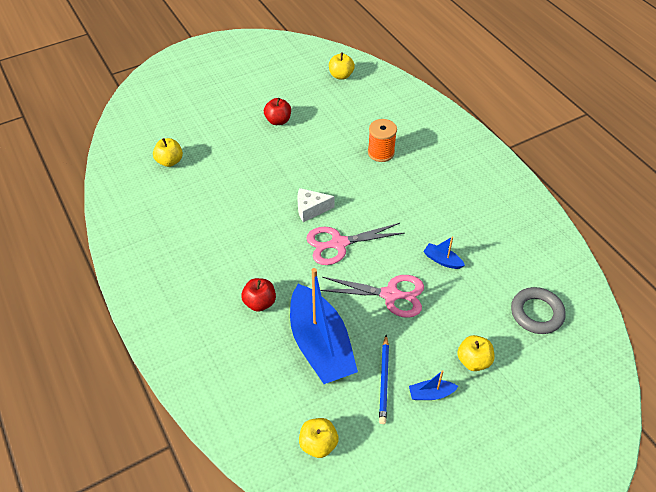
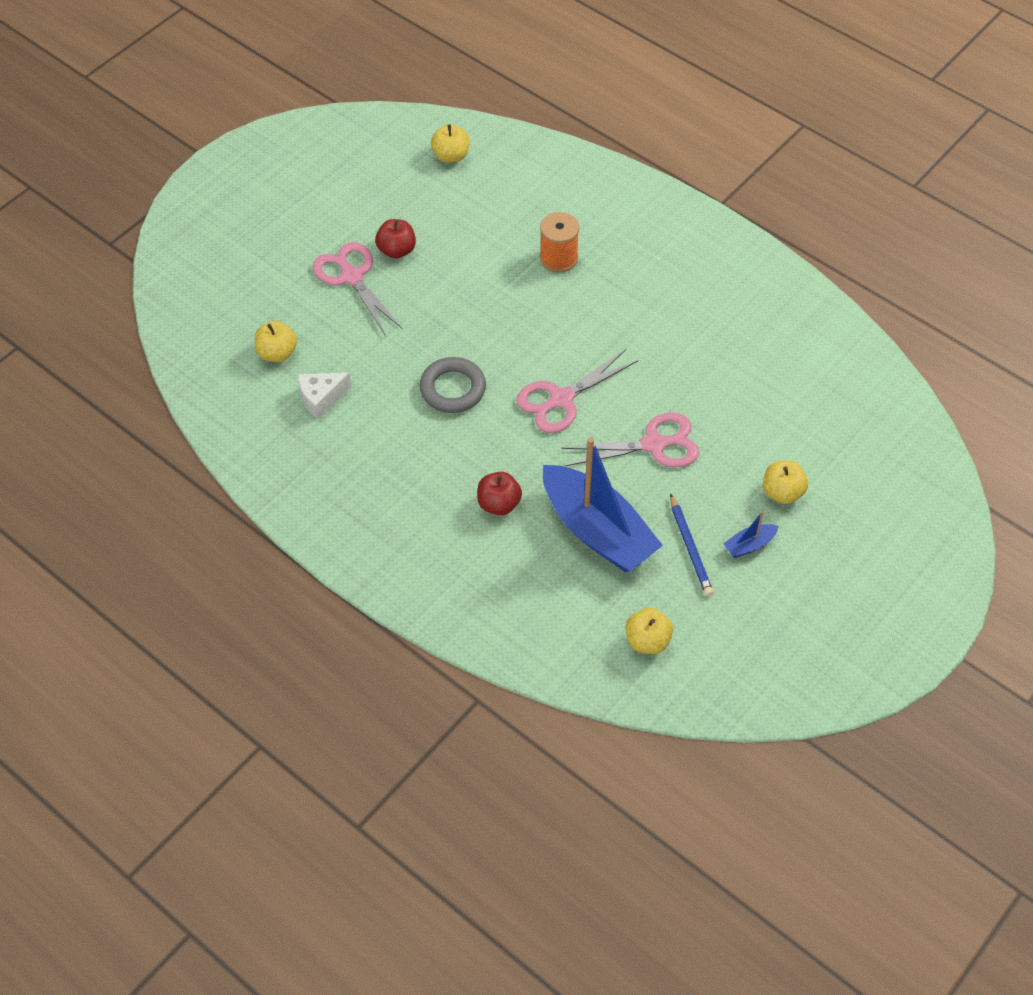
camera: 20 degrees left, 5 degrees up
white cheese [297,188,335,222] -> white cheese moved to [298,372,351,419]
blue boat [423,237,465,269] -> none
grey ring [511,287,566,334] -> grey ring moved to [419,357,486,413]
none -> pink scissors [313,242,403,336]

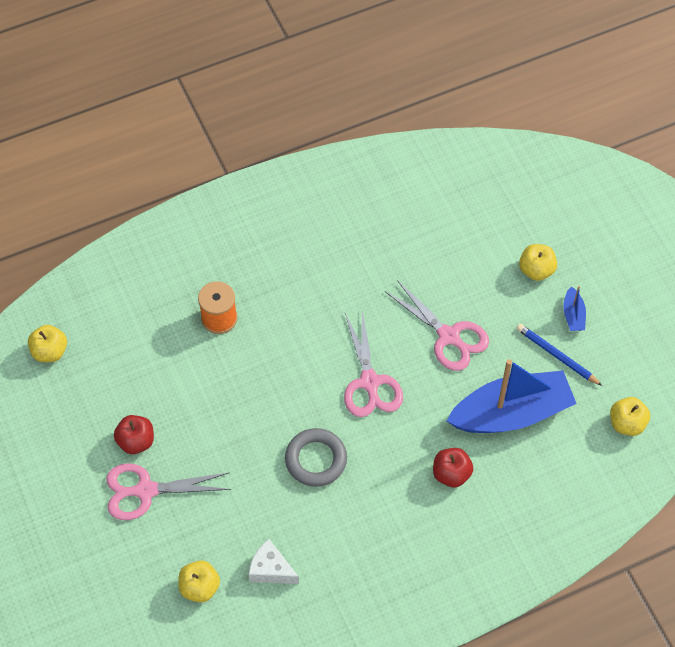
camera: 65 degrees left, 5 degrees up
white cheese [298,372,351,419] -> white cheese turned 120 degrees clockwise [248,539,299,584]
pink scissors [562,413,699,467] -> pink scissors turned 120 degrees clockwise [385,280,489,371]
blue pencil [670,494,713,596] -> blue pencil turned 150 degrees counterclockwise [516,324,602,386]

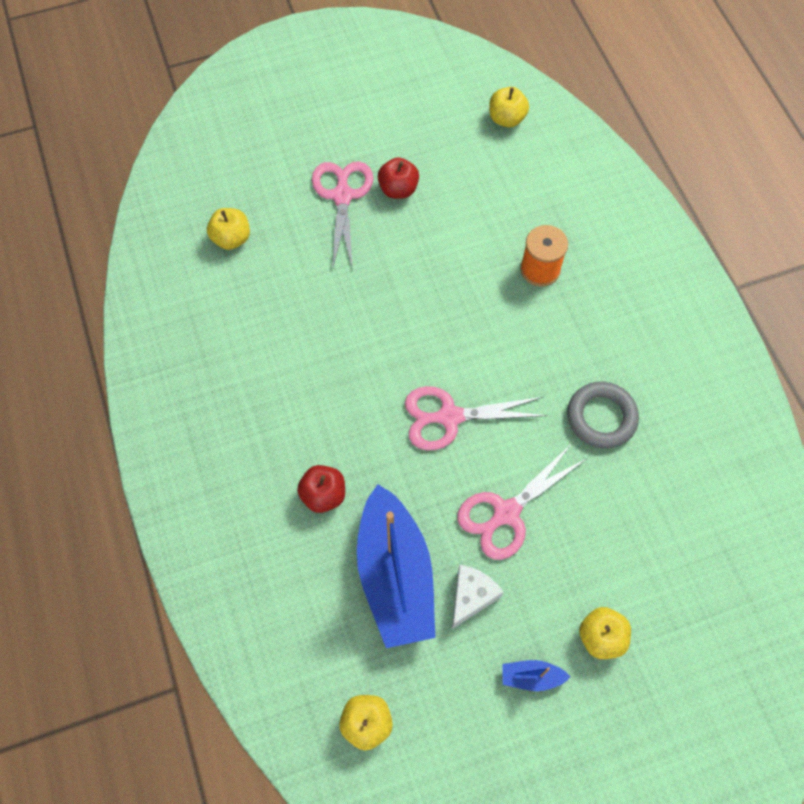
camera: 95 degrees right, 5 degrees up
white cheese [248,539,299,584] -> white cheese moved to [452,565,504,629]
grey ring [285,428,347,487] -> grey ring moved to [567,382,639,448]
blue pencil [516,324,602,386] -> none

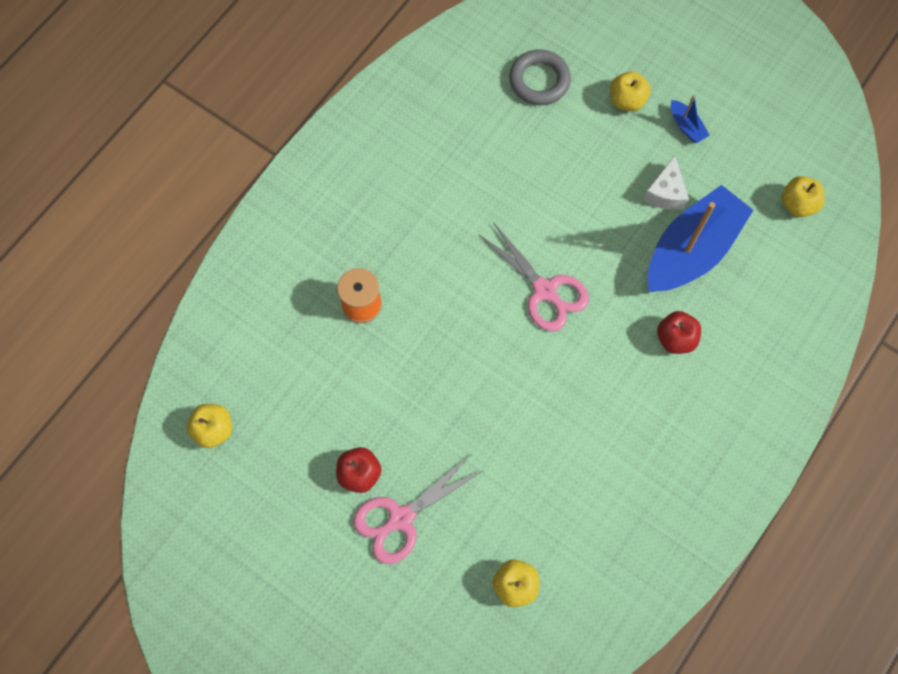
camera: 125 degrees left, 5 degrees up
white cheese [452,565,504,629] -> white cheese turned 75 degrees counterclockwise [643,156,689,210]
pink scissors [457,446,586,560] -> none
grey ring [567,382,639,448] -> grey ring moved to [509,49,571,105]

